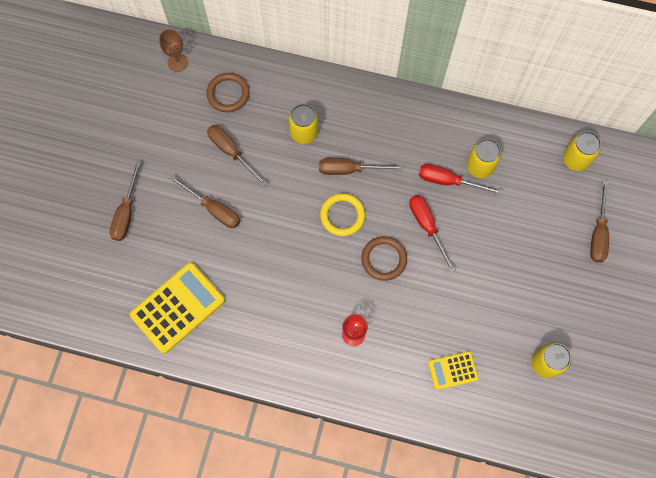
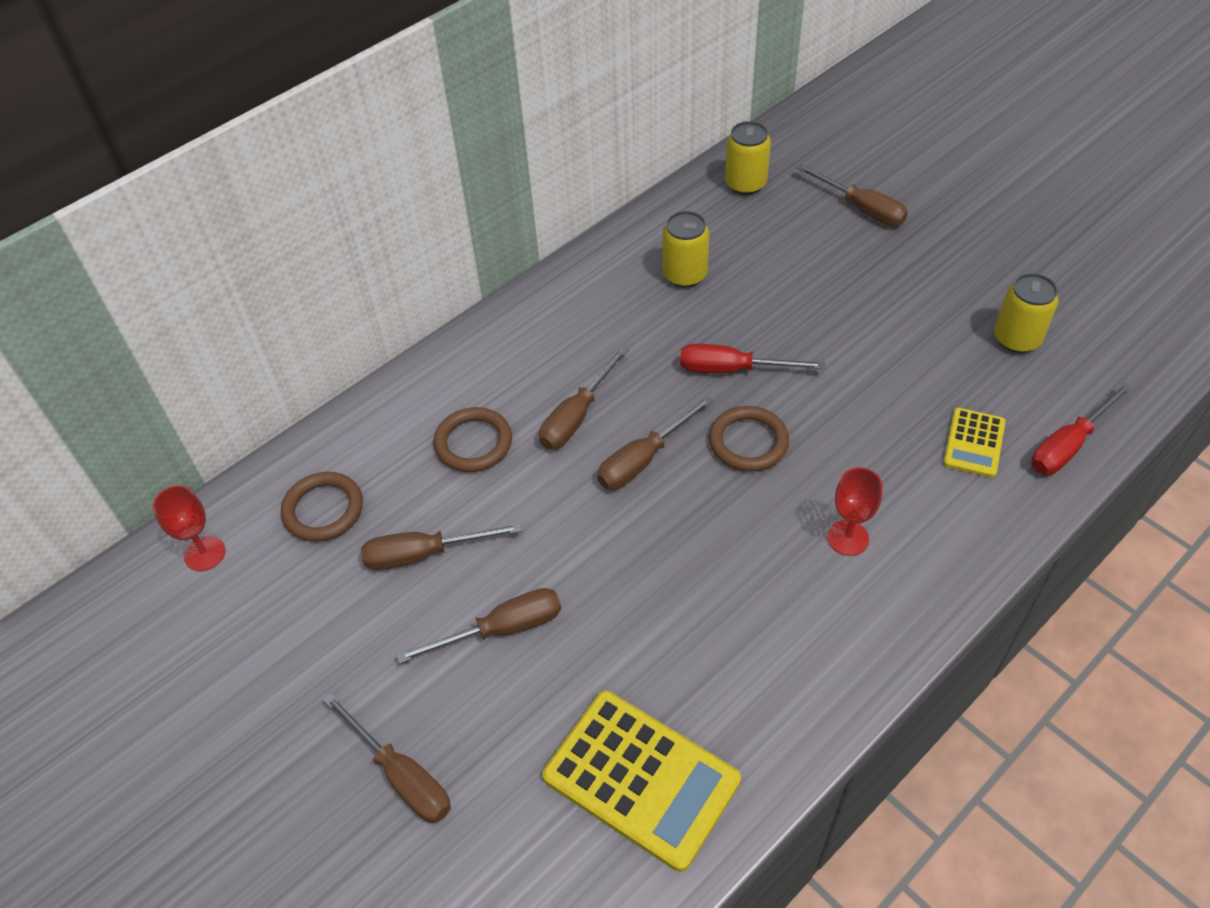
camera: 55 degrees left, 20 degrees down
yellow calculator [130,262,225,354] -> yellow calculator turned 135 degrees clockwise [542,691,741,872]
brown goblet [159,29,188,72] -> red goblet [152,485,225,571]
yellow can [289,104,318,144] -> brown ring [434,407,512,472]
yellow ring [320,193,365,236] -> brown screwdriver [597,396,713,490]
red screwdriver [419,164,503,195] -> red screwdriver moved to [1031,383,1133,475]

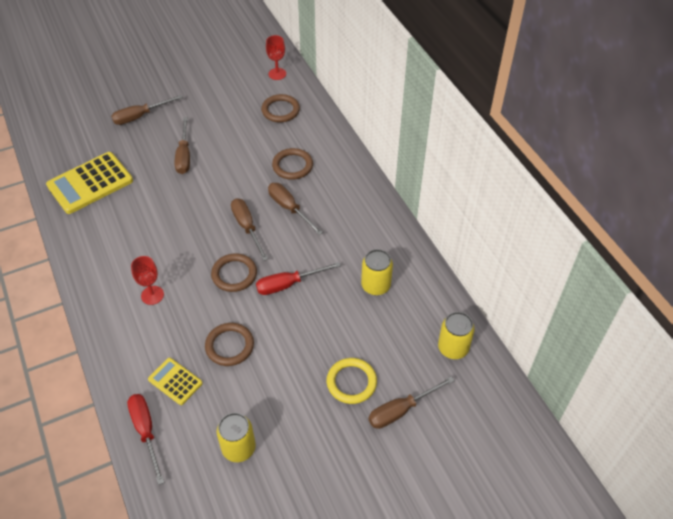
camera: 105 degrees right, 0 degrees up
brown screwdriver [361,523,522,570] -> none
red screwdriver [680,344,825,373] -> red screwdriver turned 135 degrees counterclockwise [256,262,341,295]
none -> brown ring [205,323,254,366]
none -> yellow ring [327,358,377,404]

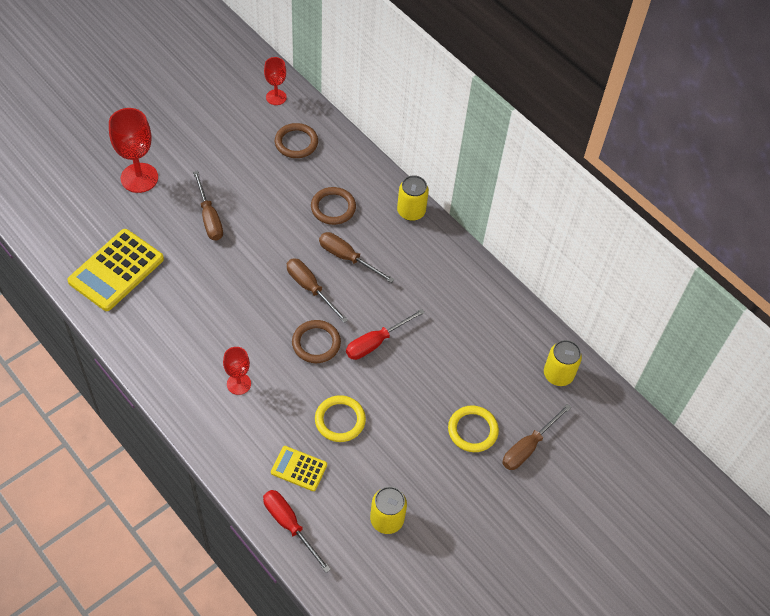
camera: 20 degrees left, 5 degrees up
brown screwdriver [111,95,183,125] -> red goblet [109,108,158,193]
brown ring [205,323,254,366] -> yellow ring [315,395,366,442]
yellow can [361,249,393,295] -> yellow can moved to [397,175,429,221]

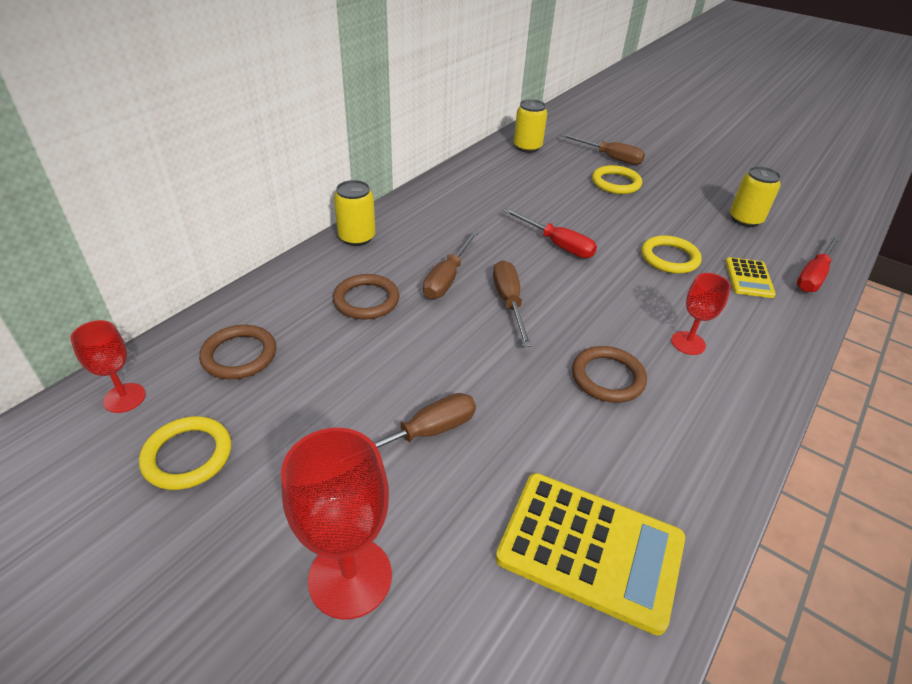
camera: 100 degrees left, 15 degrees down
brown screwdriver [287,258,348,323] -> brown screwdriver turned 135 degrees clockwise [493,260,532,347]
brown ring [292,320,341,363] -> brown ring moved to [572,346,647,403]
none -> yellow ring [139,416,231,490]

